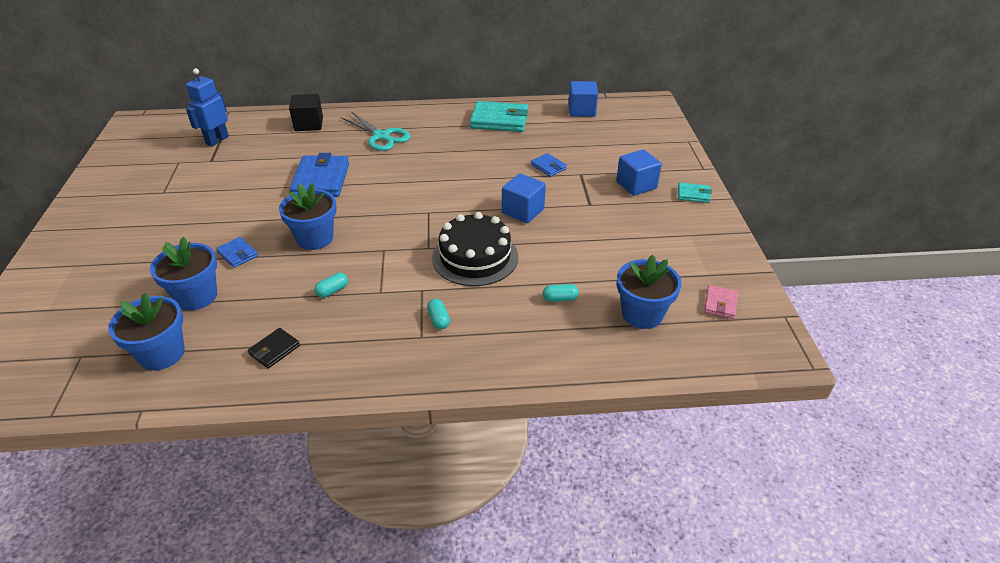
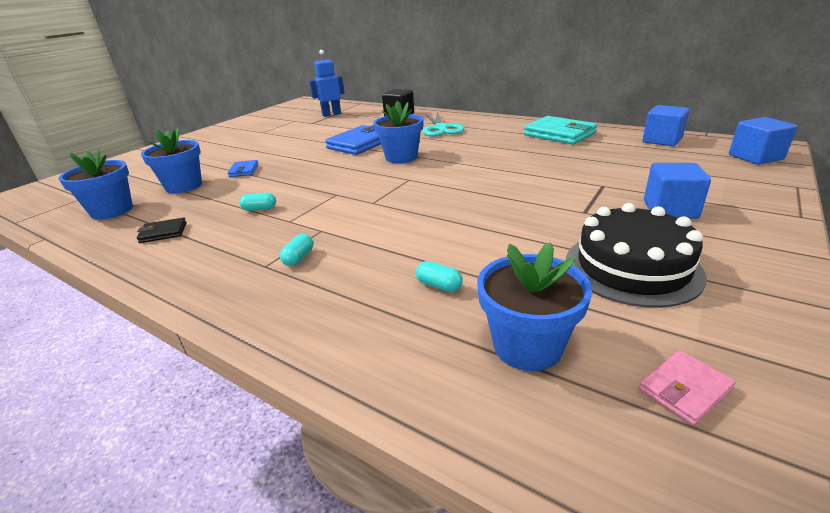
camera: 40 degrees right, 10 degrees down
blue flower pot [279,183,337,250] -> blue flower pot moved to [374,101,423,163]
black cake [432,212,518,286] -> black cake moved to [566,203,707,308]
blue cube [502,174,546,223] -> blue cube moved to [729,117,797,165]
blue wallet [531,153,567,177] -> none
turquoise wallet [678,183,712,203] -> none

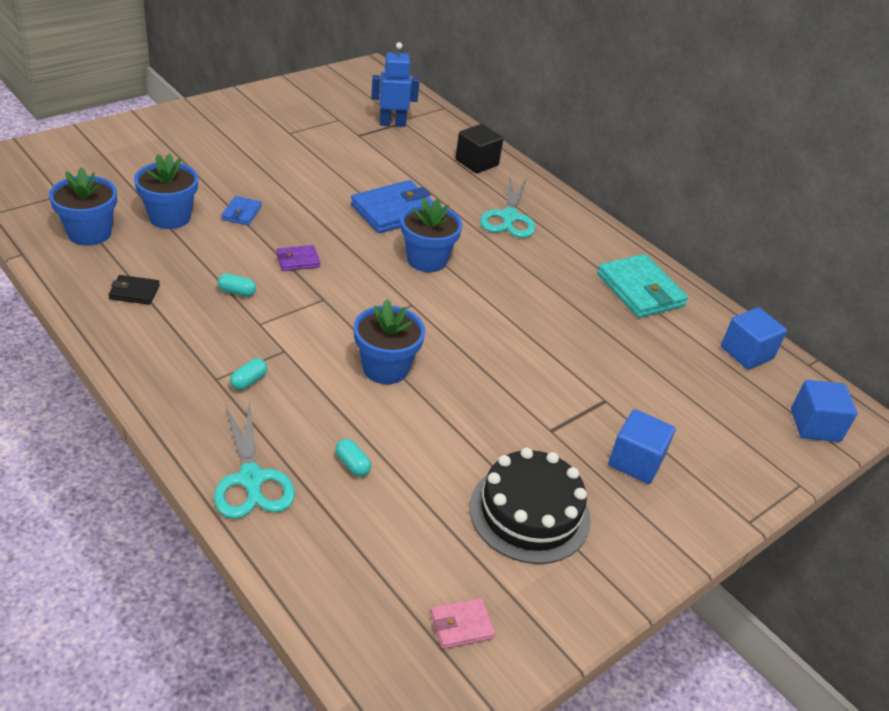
camera: 10 degrees right, 10 degrees up
blue flower pot [477,242,592,371] -> blue flower pot moved to [354,299,425,384]
none -> turquoise scissors [214,399,295,519]
none -> purple wallet [276,245,320,271]

